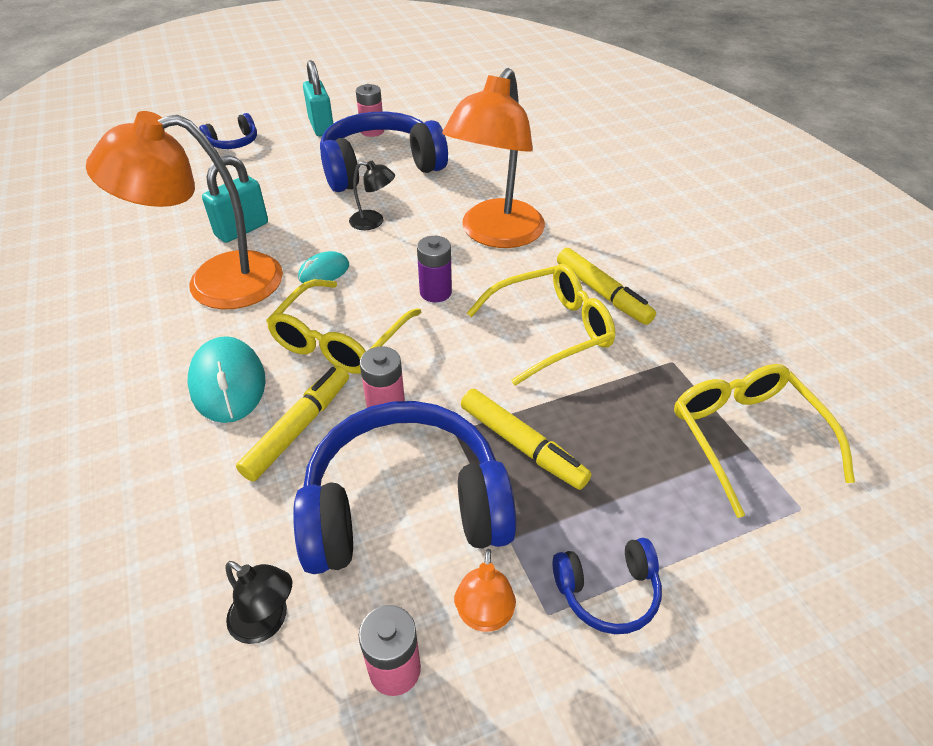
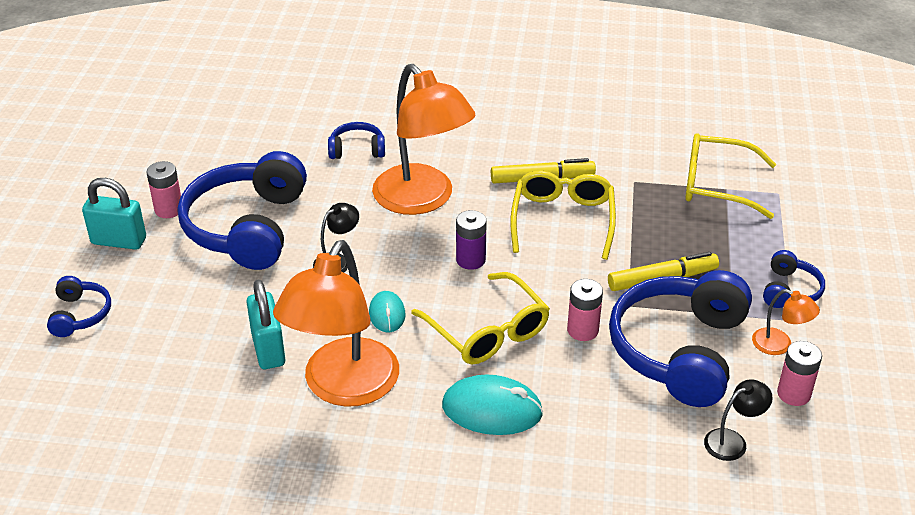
camera: 60 degrees left, 5 degrees down
yellow marker [236,366,349,481] -> none
none -> blue headphones [328,122,385,159]

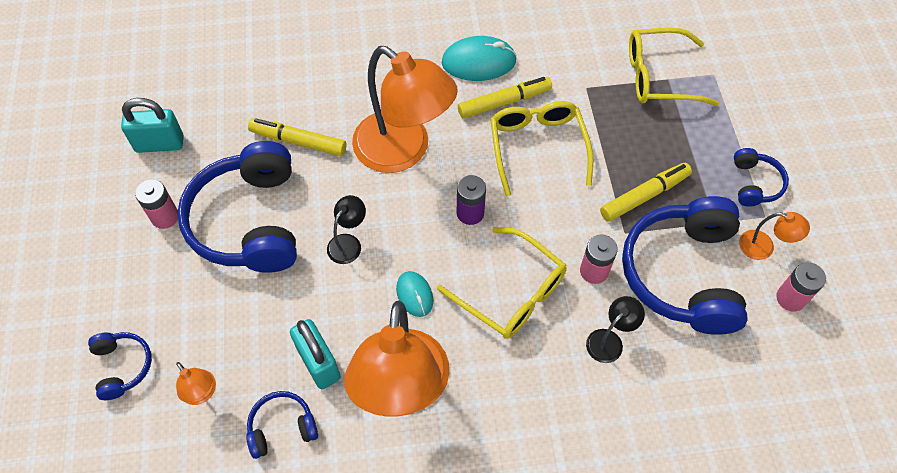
camera: 15 degrees left, 20 degrees up
turquoise padlock [82,178,146,250] -> turquoise padlock moved to [121,98,184,153]
blue headphones [328,122,385,159] -> blue headphones moved to [246,391,318,459]
turquoise mouse [442,375,543,435] -> turquoise mouse moved to [442,36,517,81]
black lamp [704,379,773,461] -> black lamp moved to [586,296,645,363]
none -> orange lamp [176,362,216,405]
none -> yellow marker [248,118,347,156]

